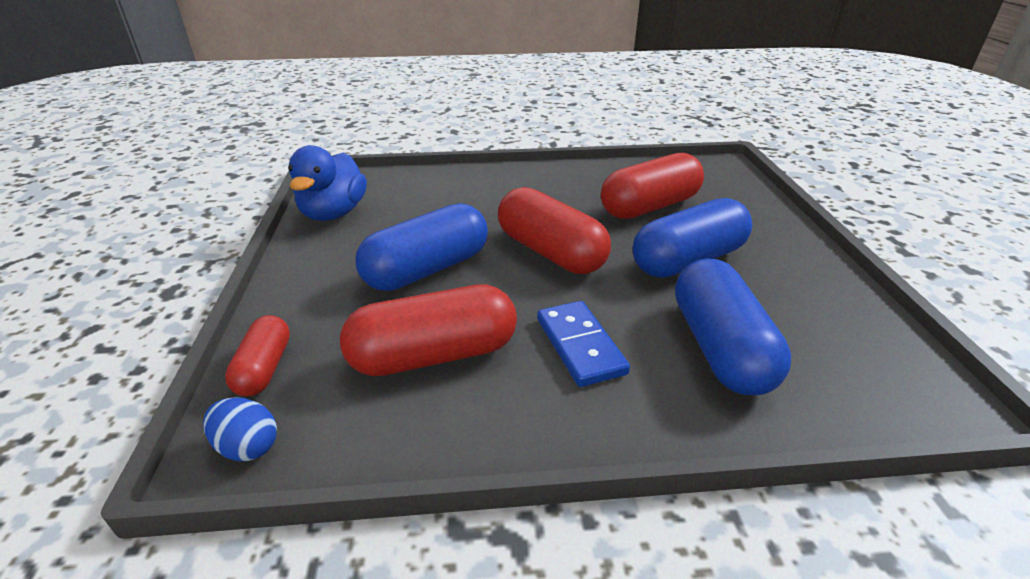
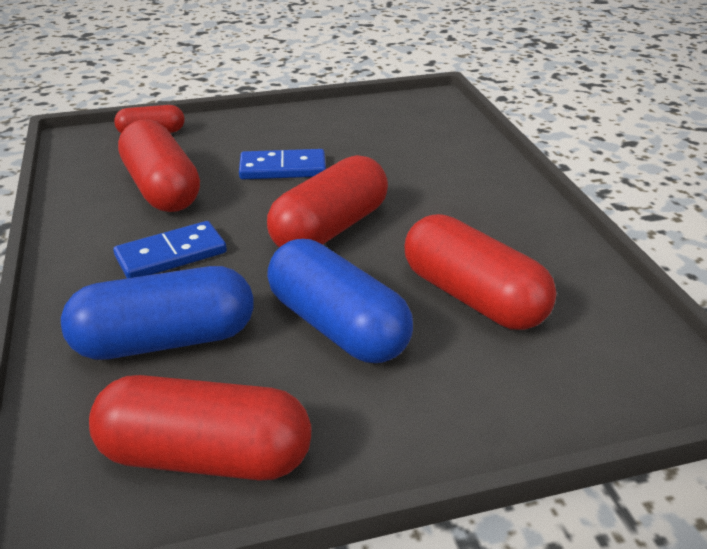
camera: 80 degrees right, 0 degrees up
blue egg [203,397,277,461] -> none
blue duck [288,145,367,221] -> none
blue capsule [356,203,488,291] -> blue domino [239,149,326,179]
none -> red capsule [89,375,311,481]

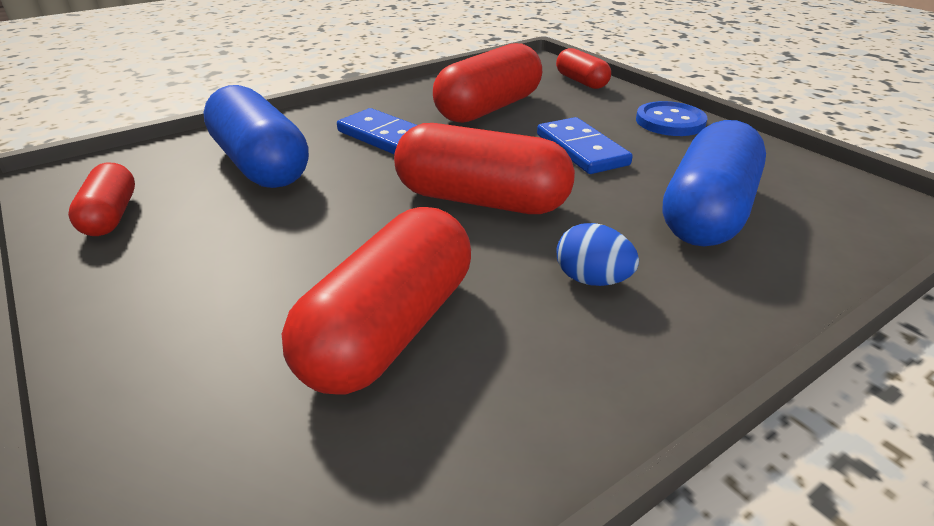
camera: 70 degrees right, 0 degrees up
red capsule [89,375,311,481] -> red capsule [68,162,135,236], size x0.56
blue capsule [267,239,413,363] -> blue capsule moved to [662,120,766,246]
none -> blue egg [557,223,639,286]
none -> blue button [636,101,708,136]

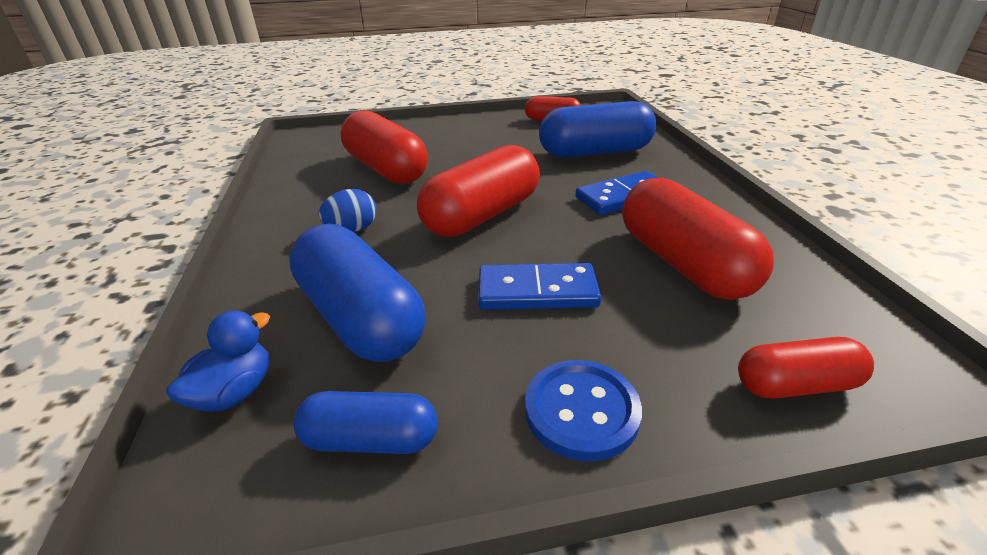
camera: 115 degrees right, 0 degrees up
none -> blue duck [166,311,270,412]
none -> blue capsule [294,391,437,454]

